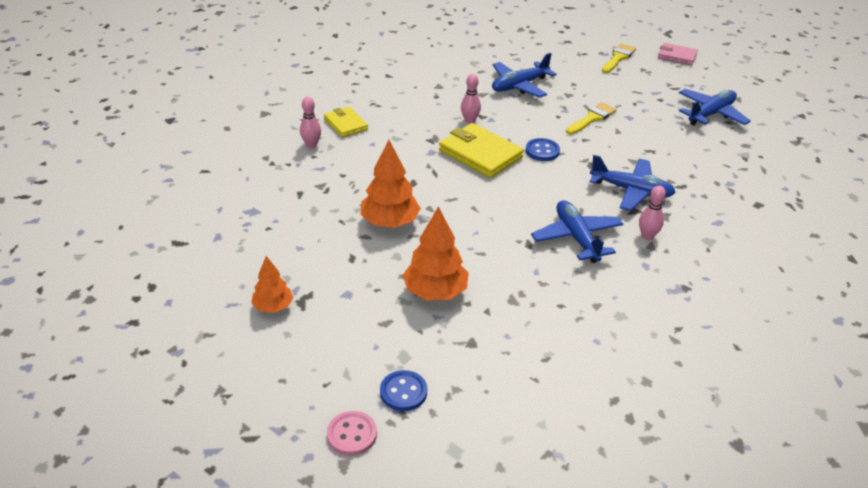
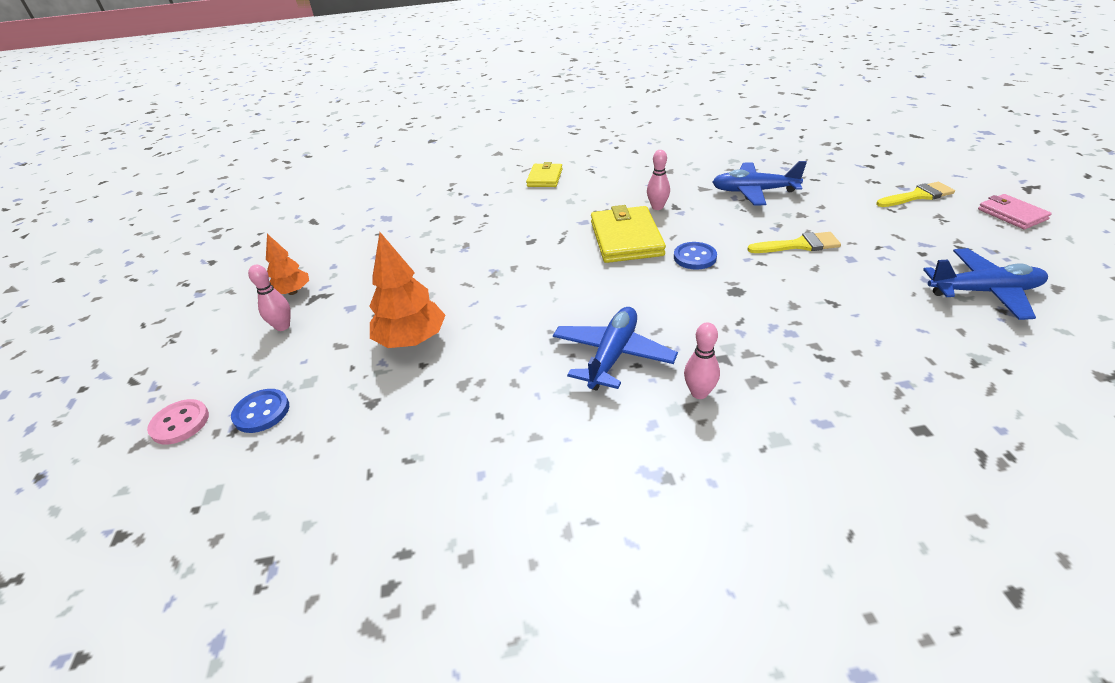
camera: 45 degrees right, 0 degrees up
pink bowling pin [300,97,321,148] -> pink bowling pin moved to [248,264,291,331]
orange tree [360,140,421,228] -> none
blue plane [590,155,676,211] -> none

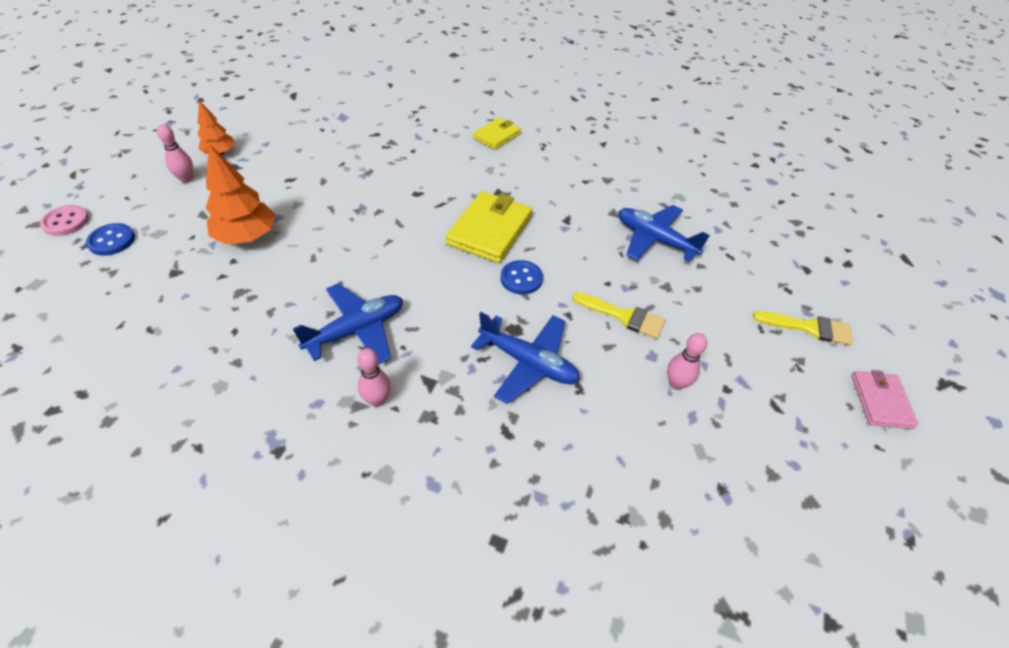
camera: 25 degrees right, 10 degrees up
pink bowling pin [647,150,670,210] -> pink bowling pin moved to [667,333,707,390]
blue plane [923,248,1048,320] -> blue plane moved to [471,312,580,404]

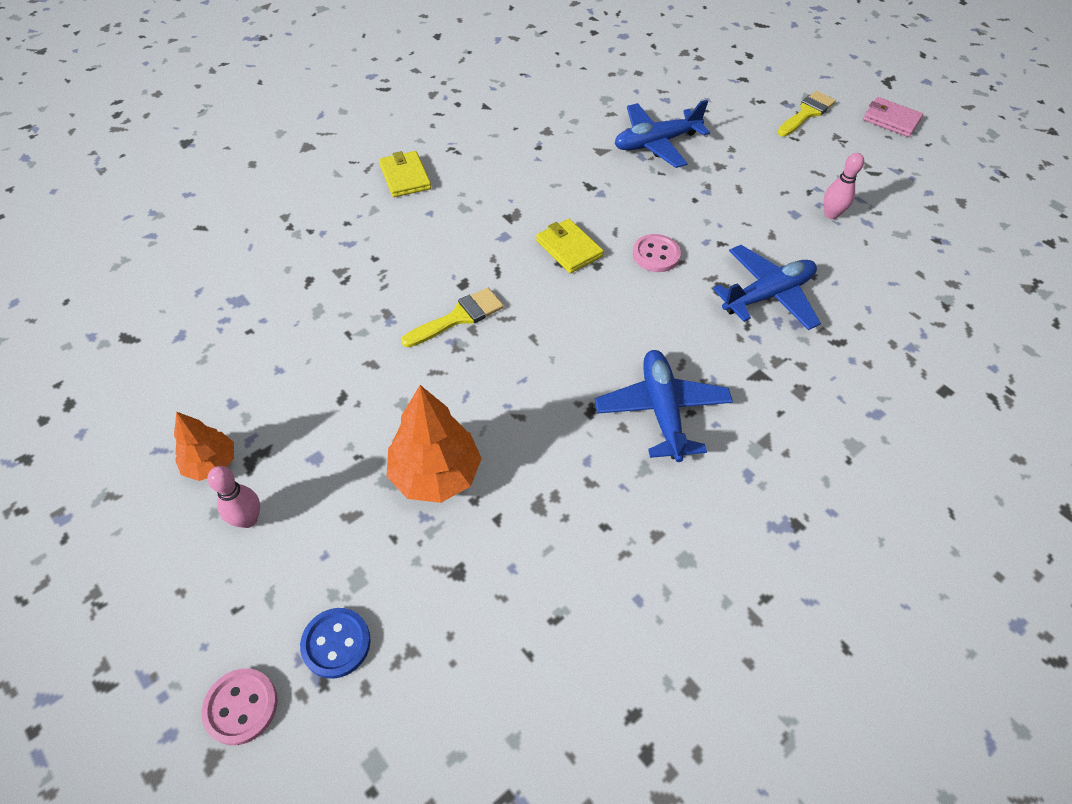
camera: 60 degrees left, 5 degrees up
pink bowling pin [357,348,391,407] -> none
yellow wallet [445,191,532,263] -> yellow wallet [536,219,604,273], size x0.60
blue button [501,260,543,295] -> pink button [633,234,681,272]
yellow brush [572,292,665,339] -> yellow brush moved to [401,287,504,347]

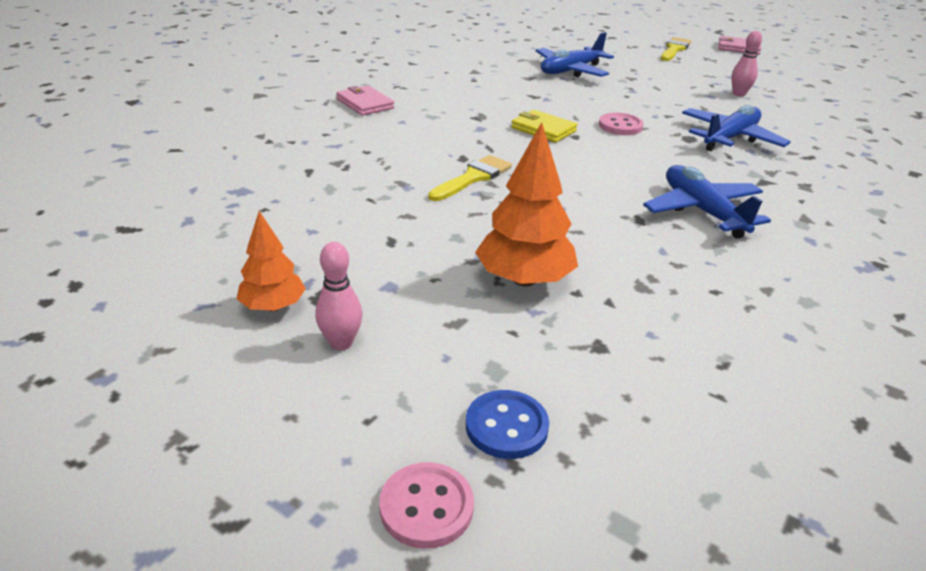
camera: 15 degrees left, 20 degrees down
yellow wallet [379,151,431,197] -> pink wallet [336,86,394,116]

